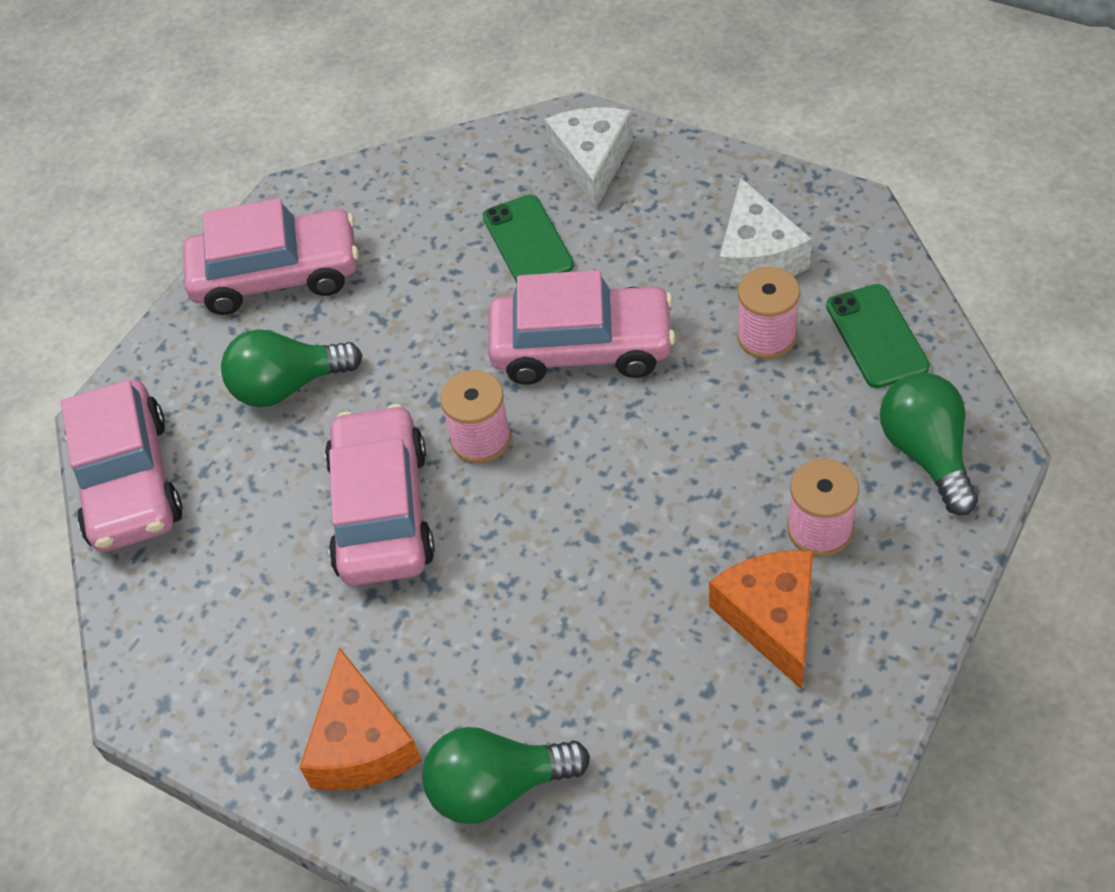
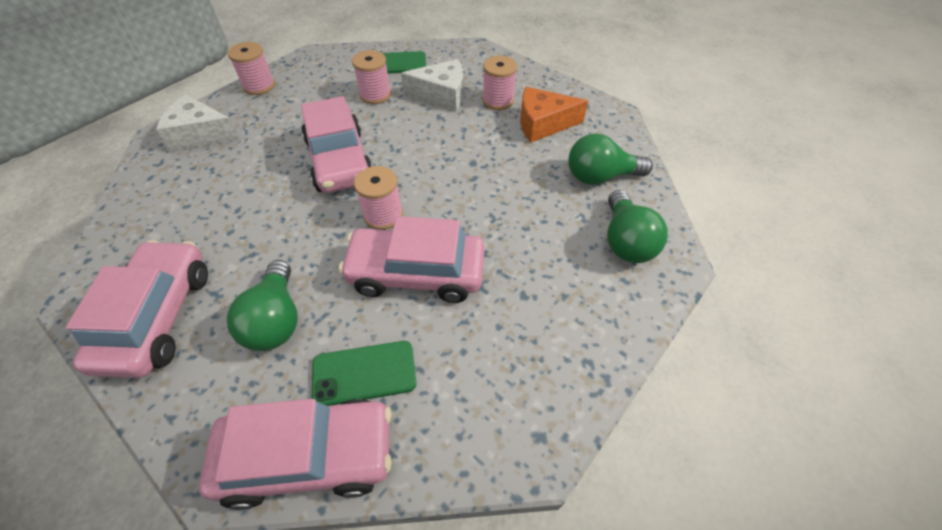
camera: 85 degrees left, 0 degrees up
orange cheese [299,647,422,791] -> none
green phone [483,195,574,283] -> green phone moved to [312,341,416,406]
pink car [488,270,676,385] -> pink car turned 150 degrees clockwise [301,96,373,193]
white cheese [719,178,812,287] -> white cheese moved to [401,59,463,111]
green light bulb [880,373,978,515] -> green light bulb moved to [568,133,653,185]
none -> pink spool [228,42,275,95]

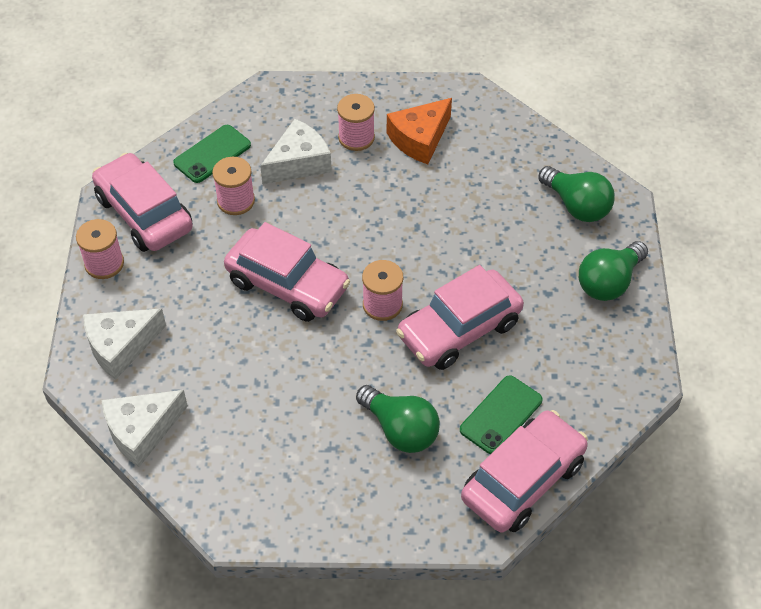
camera: 40 degrees left, 0 degrees up
pink car [66,240,208,378] -> pink car moved to [92,153,193,252]
green light bulb [568,133,653,185] -> green light bulb moved to [579,241,648,301]
none -> white cheese [102,390,188,467]

